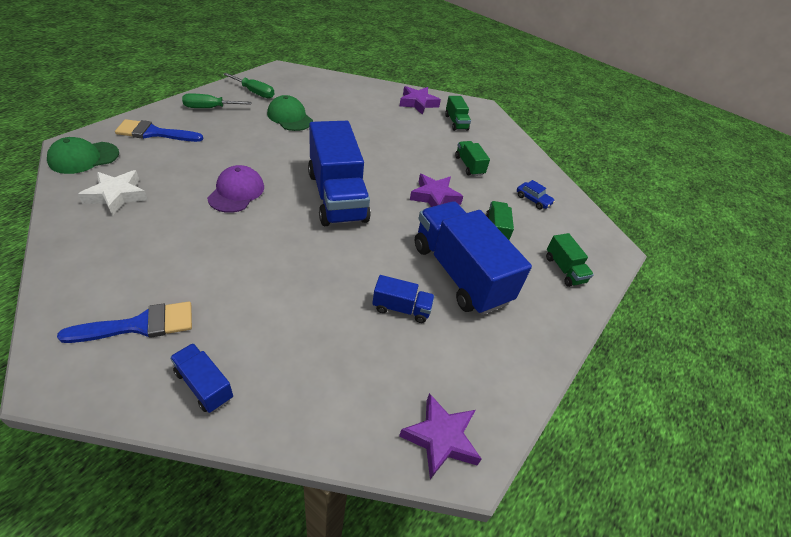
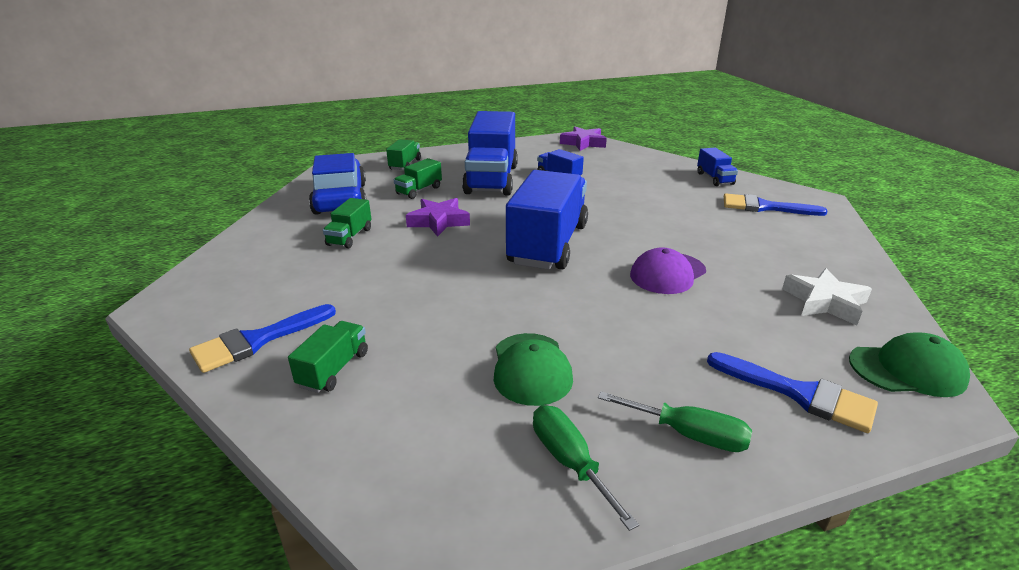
camera: 140 degrees left, 15 degrees down
purple star [400,86,441,115] -> blue brush [189,304,336,373]
green truck [445,96,471,131] -> green truck moved to [288,321,368,393]
blue car [517,180,555,209] -> blue car [309,153,367,215], size x2.40

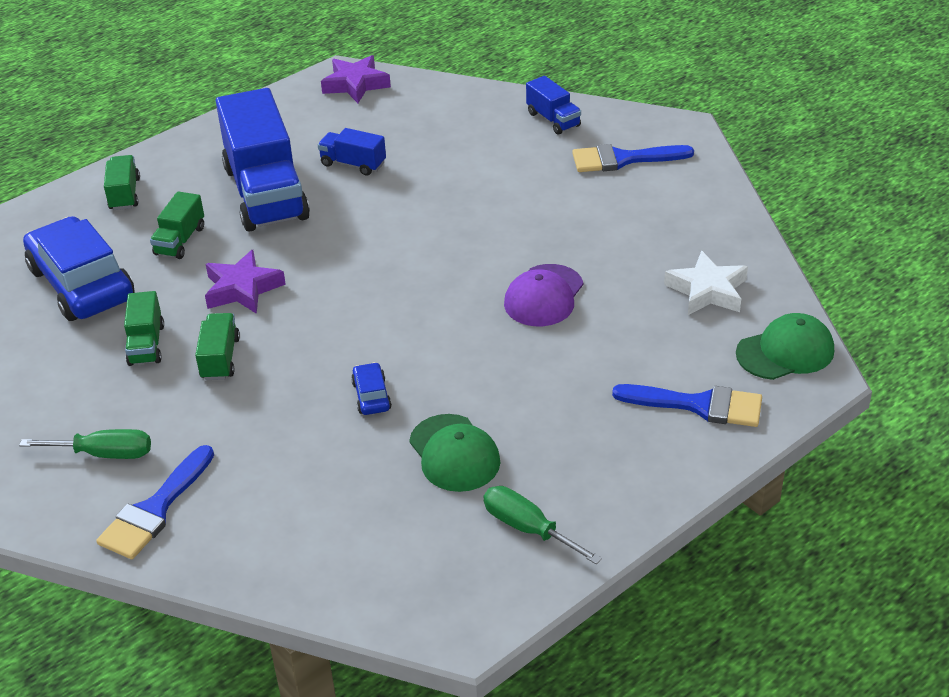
camera: 20 degrees left, 10 degrees up
green truck [288,321,368,393] -> green truck moved to [195,313,240,380]
blue truck [506,170,588,270] -> none
green screwdriver [598,391,752,452] -> green screwdriver moved to [19,429,151,459]
none -> blue car [351,362,392,415]

